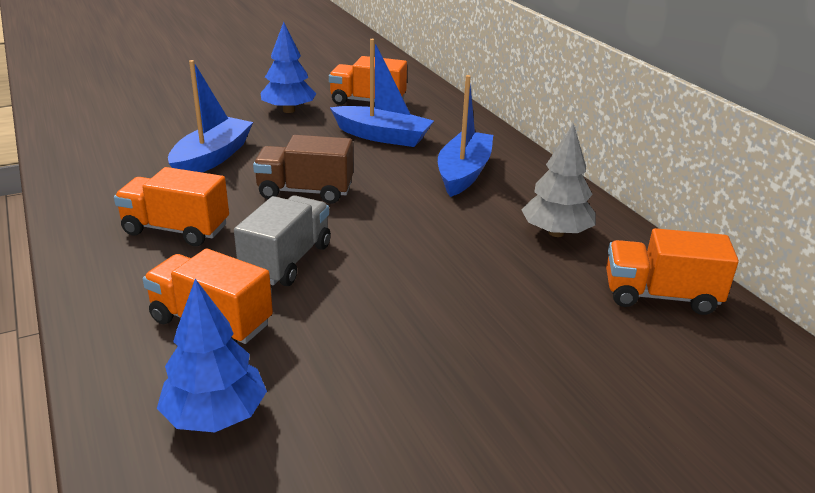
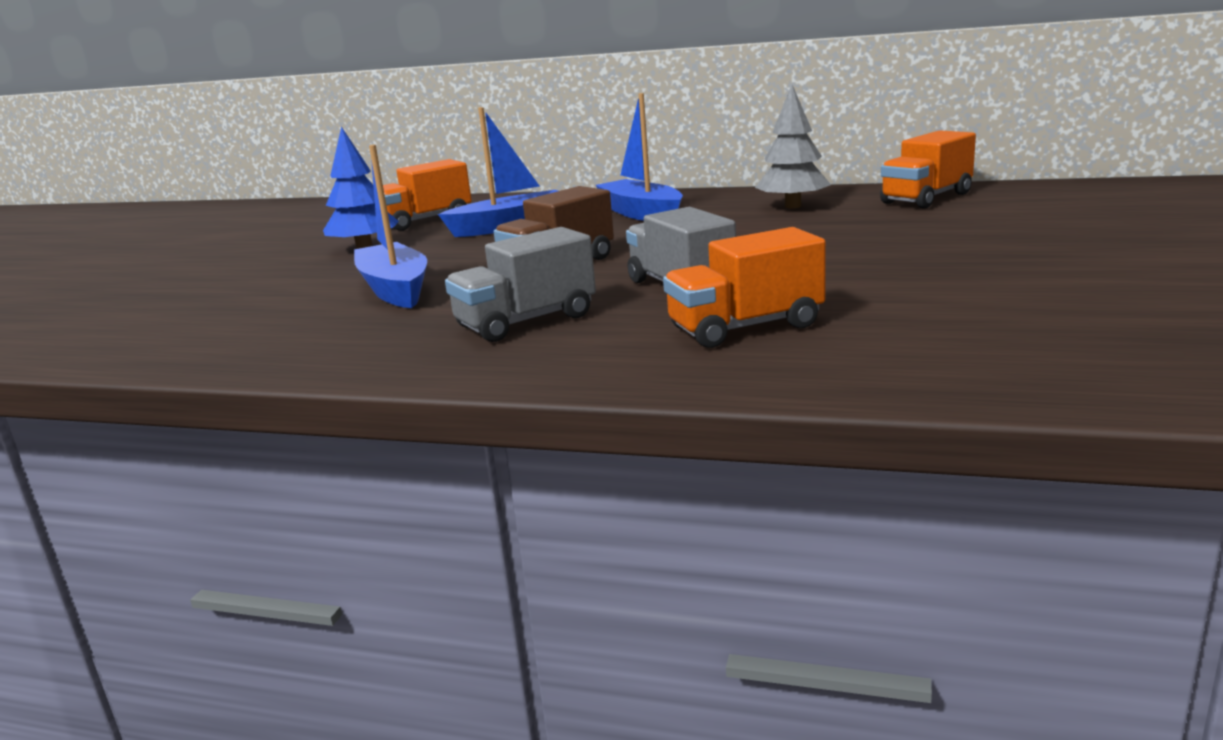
camera: 45 degrees left, 10 degrees down
orange truck [114,167,229,246] -> grey truck [445,227,596,342]
blue tree [157,279,267,432] -> none

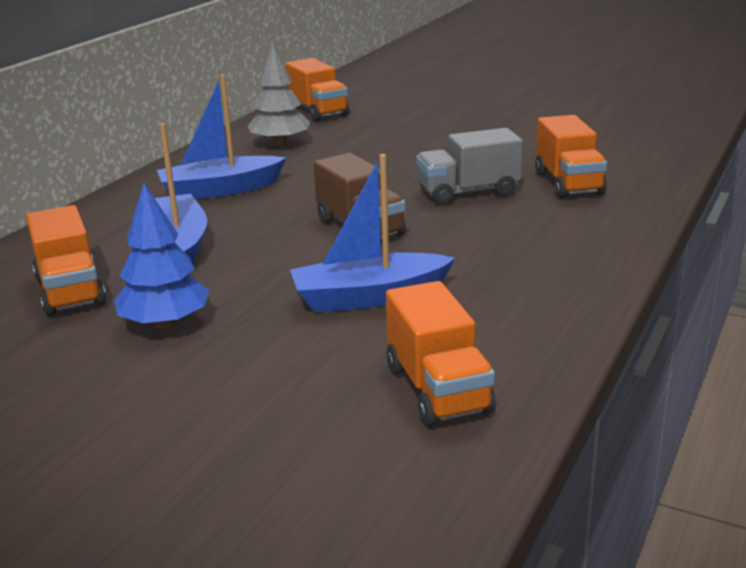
camera: 80 degrees left, 5 degrees up
grey truck [445,227,596,342] -> none
none -> orange truck [386,281,496,426]

